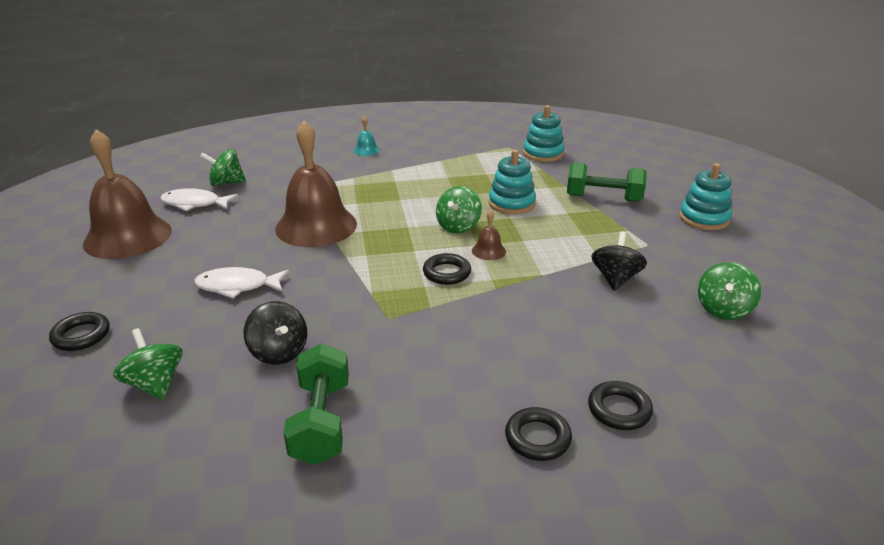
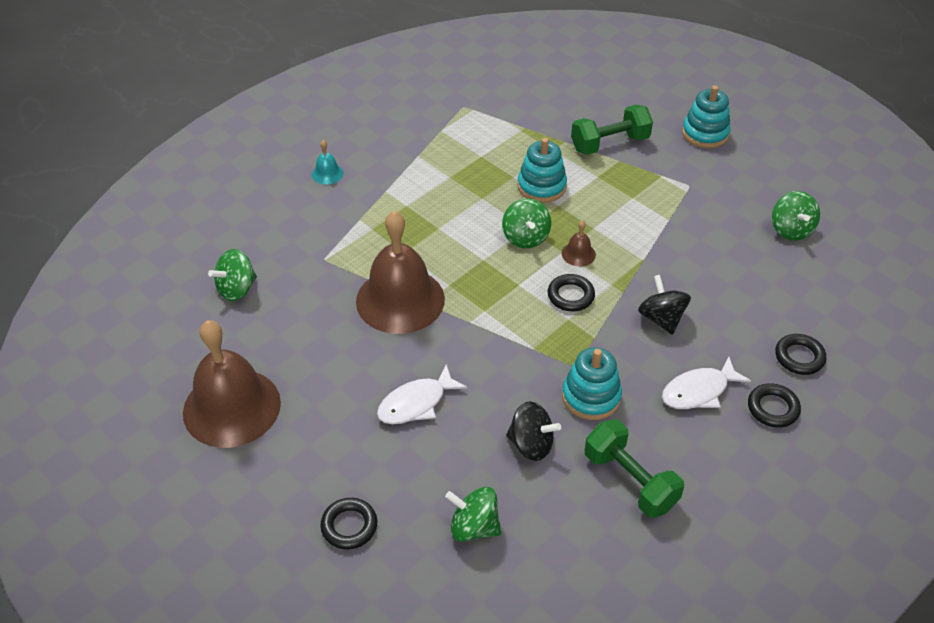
camera: 35 degrees left, 15 degrees up
white fish [160,188,238,211] -> white fish moved to [662,356,751,409]
turquoise stacking toy [523,105,565,162] -> turquoise stacking toy moved to [562,347,622,420]
black spinning top [591,231,647,291] -> black spinning top moved to [638,275,691,335]

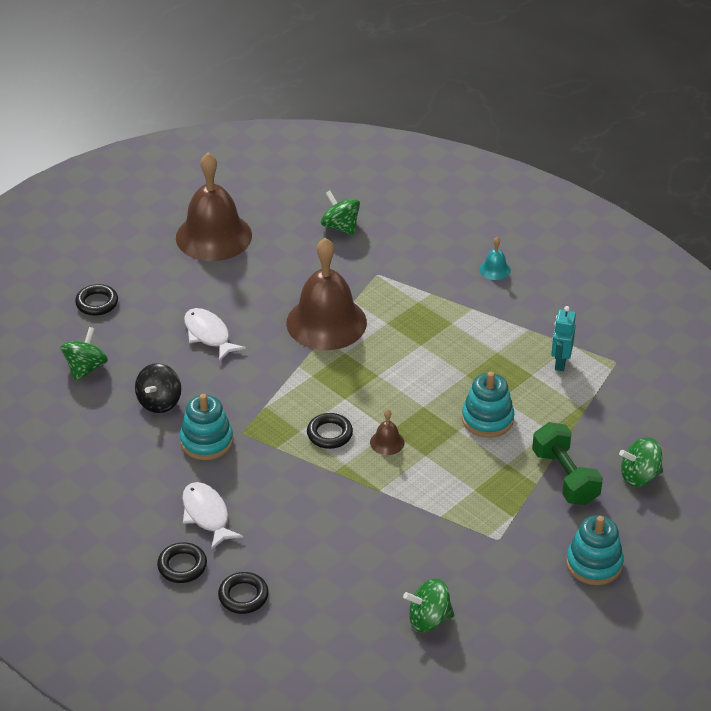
camera: 90 degrees right, 5 degrees down
green spinning top [502,198,551,248] -> green spinning top moved to [619,437,663,487]
green dumbbell [585,419,684,518] -> none
black spinning top [638,275,691,335] -> none
none -> turquoise robot [551,306,576,371]

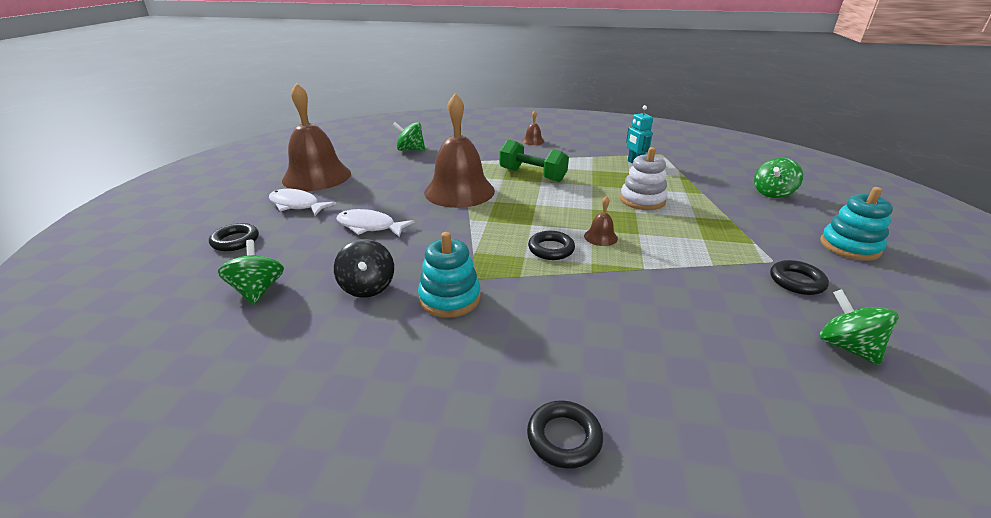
camera: 35 degrees left, 10 degrees down
white fish [182,482,243,550] -> white fish moved to [269,189,336,216]
black ring [218,572,269,614] -> black ring moved to [770,260,829,295]
green spinning top [403,578,454,632] -> green spinning top turned 105 degrees clockwise [819,289,898,365]
turquoise stacking toy [462,372,514,438] -> white stacking toy [620,147,668,210]
turquoise bell [479,237,511,280] -> brown bell [522,110,544,145]
green dumbbell [532,422,603,505] -> green dumbbell moved to [500,140,569,182]

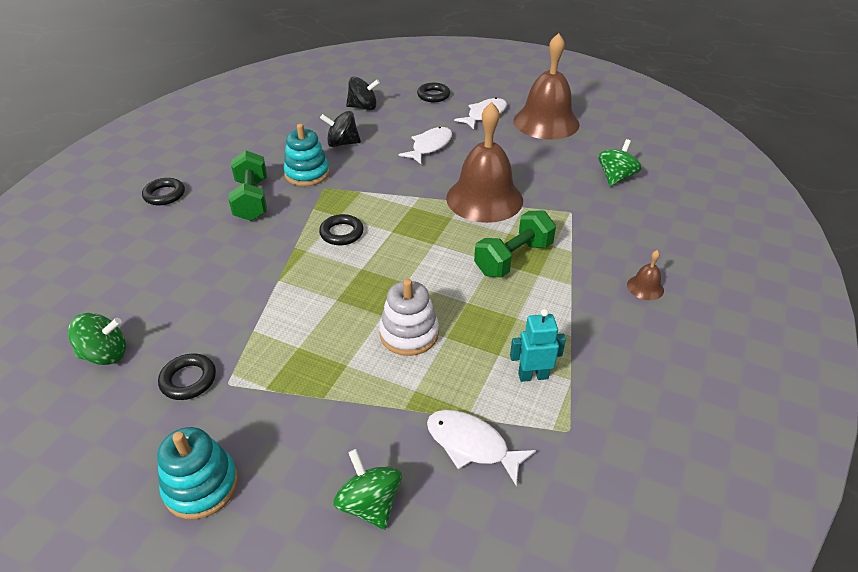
camera: 105 degrees right, 10 degrees up
green spinning top [218,240,284,305] -> black spinning top [346,77,380,110]
brown bell [584,196,618,246] -> none
none -> green dumbbell [228,150,267,221]
none -> white fish [427,410,536,486]

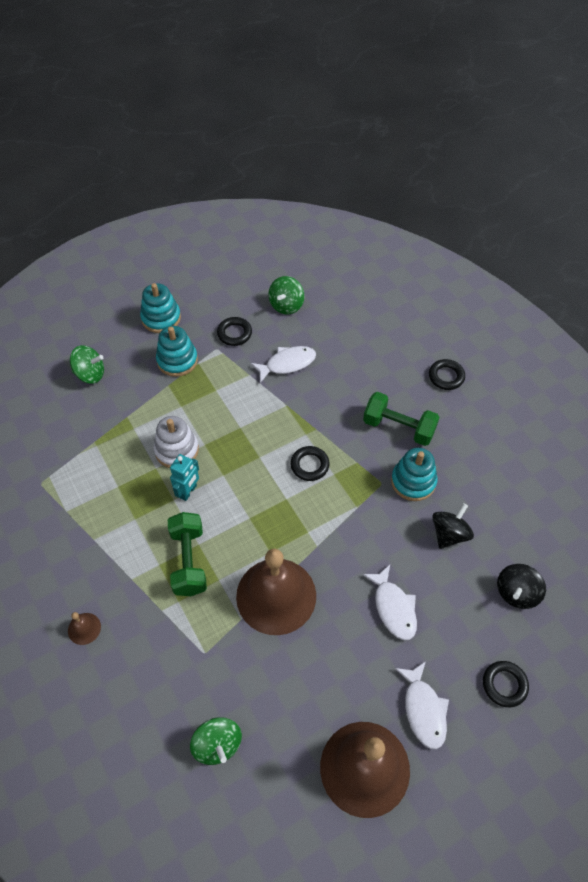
camera: 125 degrees right, 15 degrees up
white fish [427,410,536,486] -> white fish moved to [250,346,316,383]
turquoise robot [510,309,566,382] -> turquoise robot moved to [170,454,199,501]
none -> turquoise stacking toy [156,326,198,377]

